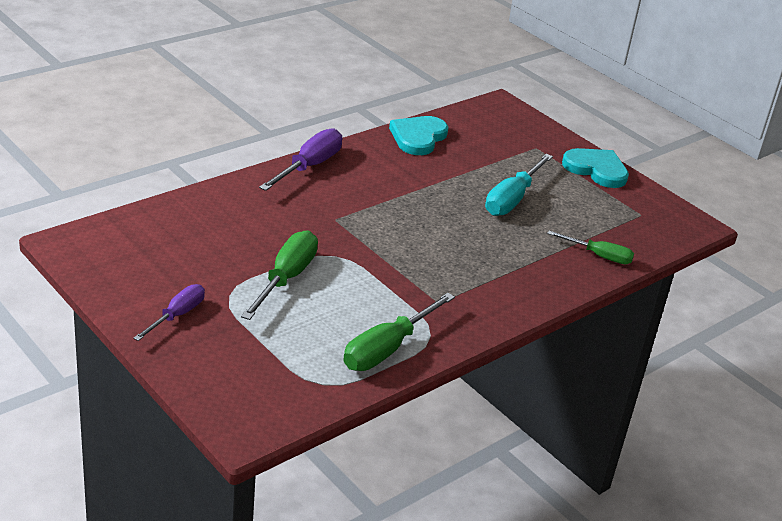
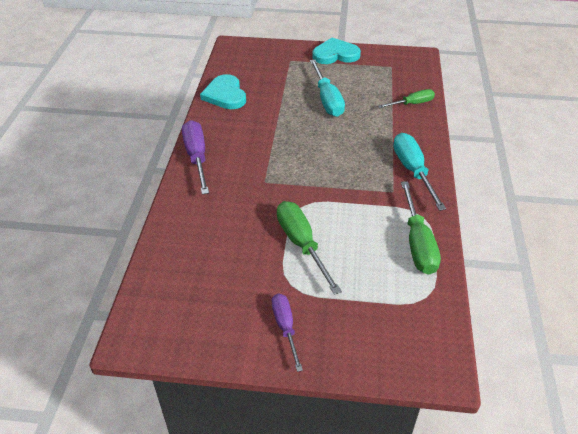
camera: 40 degrees left, 10 degrees up
none -> turquoise screwdriver [393,133,446,211]

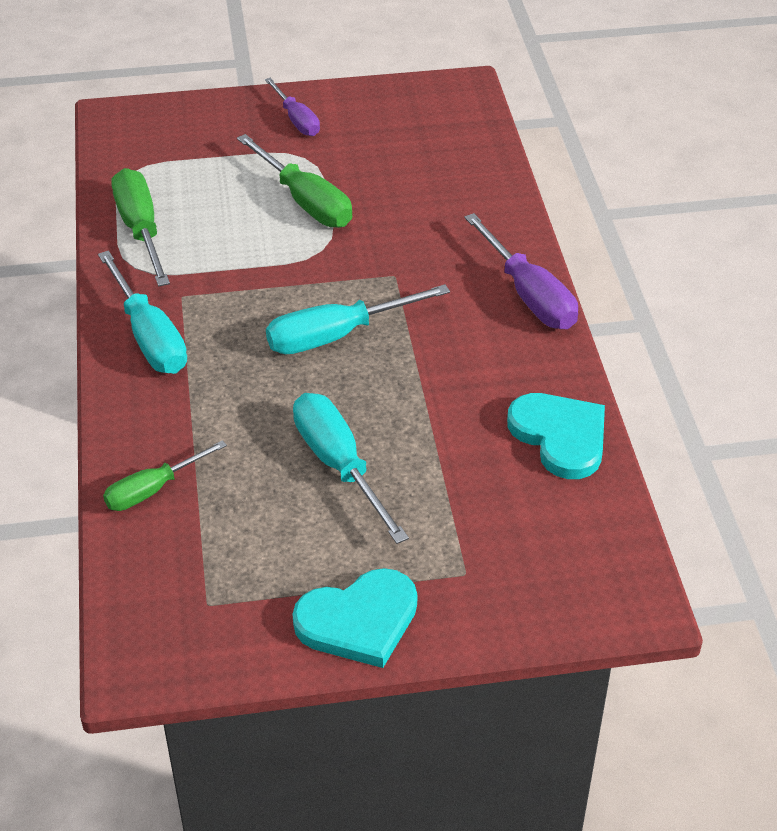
camera: 165 degrees right, 0 degrees up
none -> turquoise screwdriver [266,284,450,354]

